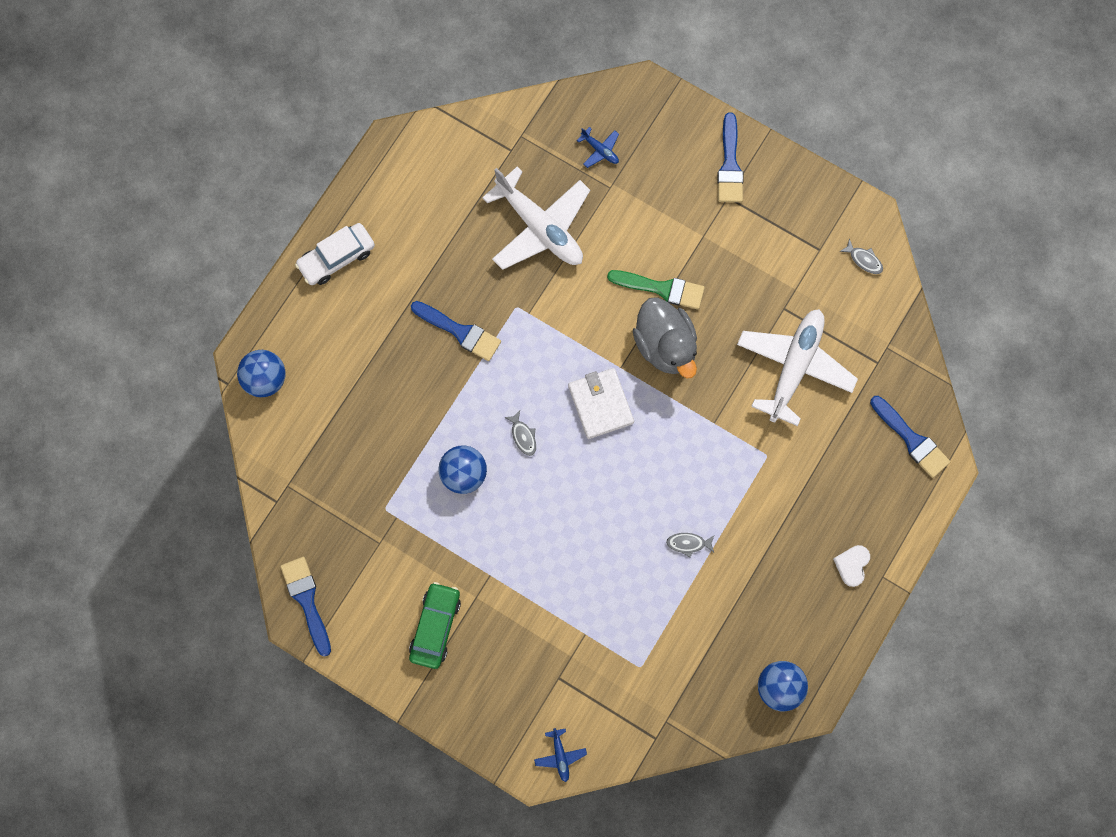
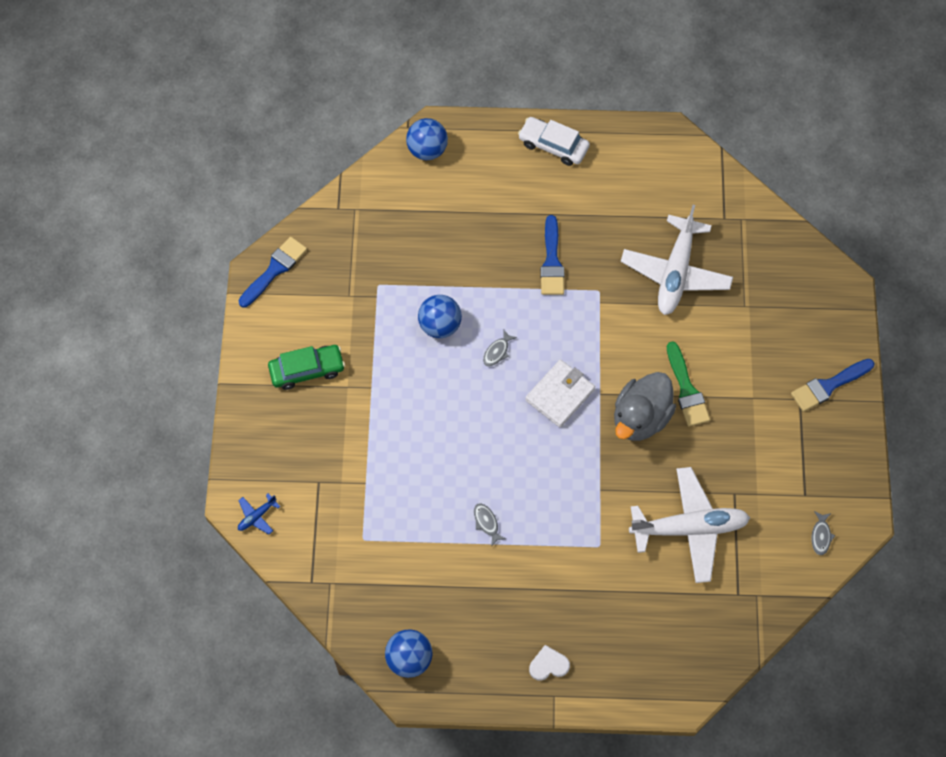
camera: 60 degrees right, 10 degrees down
blue plane [577,127,619,168] -> none
blue brush [870,396,950,478] -> none

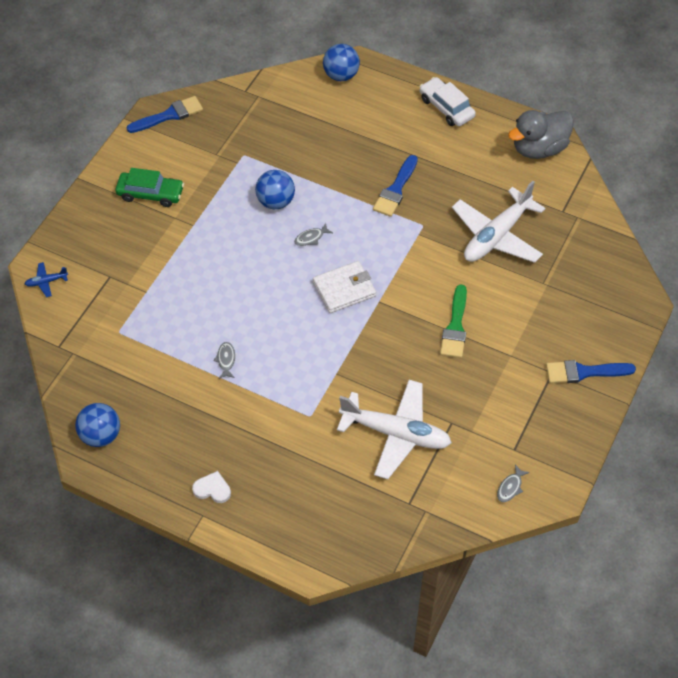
camera: 25 degrees right, 10 degrees down
grey duck [614,372,676,441] -> grey duck moved to [508,110,574,159]

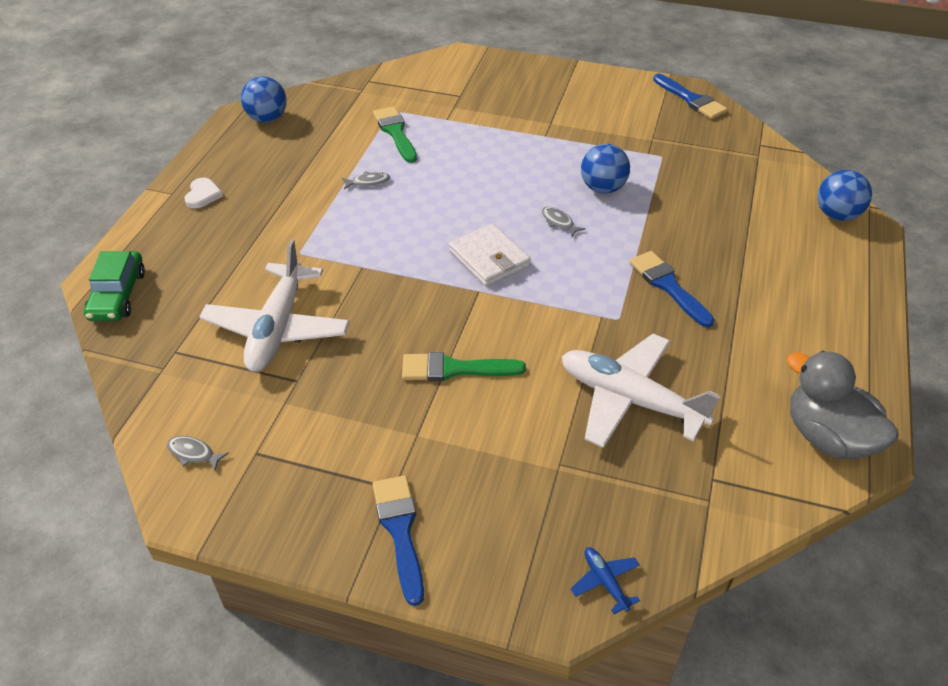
camera: 80 degrees right, 10 degrees down
blue plane [25,262,68,297] -> blue plane moved to [571,547,640,614]
green car [115,168,184,207] -> green car moved to [84,251,145,321]
blue brush [373,155,418,217] -> blue brush turned 45 degrees clockwise [630,251,714,328]
white car [420,77,476,126] -> none
none -> green brush [373,106,417,163]

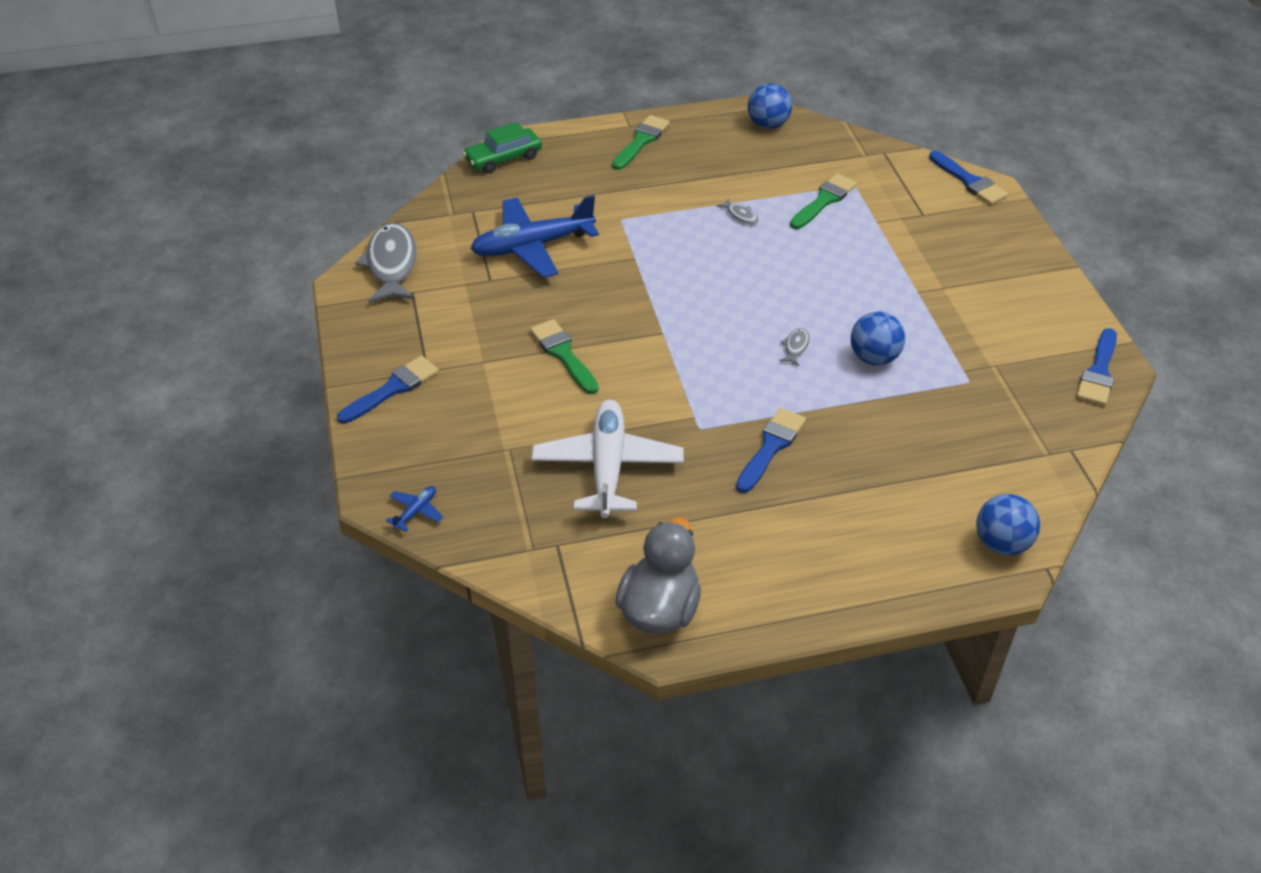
camera: 60 degrees right, 0 degrees up
grey fish [167,436,229,471] -> grey fish [355,222,417,303], size x2.36
white heart [184,178,223,209] -> green brush [612,115,670,170]
white plane [199,239,350,372] -> blue plane [471,195,599,278]
white wallet [449,224,531,286] -> none
none -> blue brush [929,151,1008,205]

